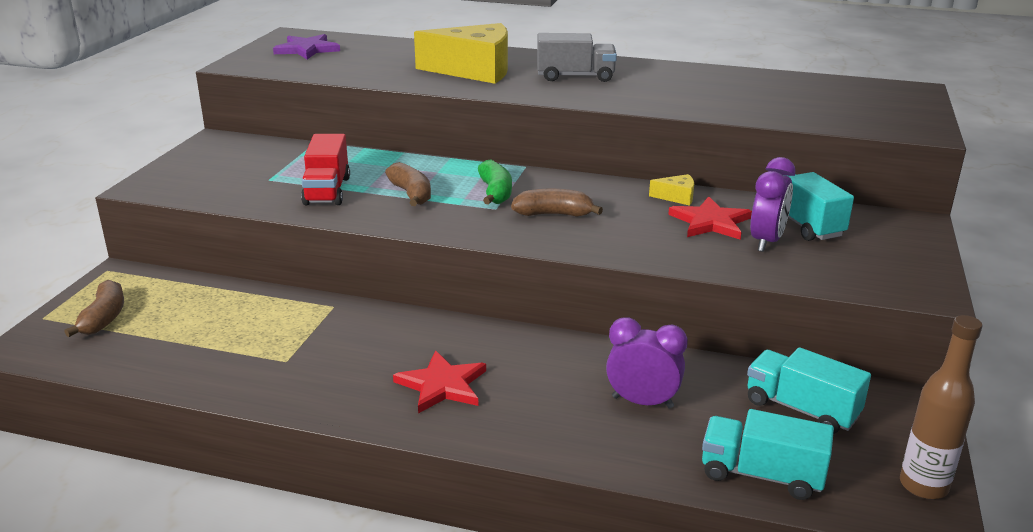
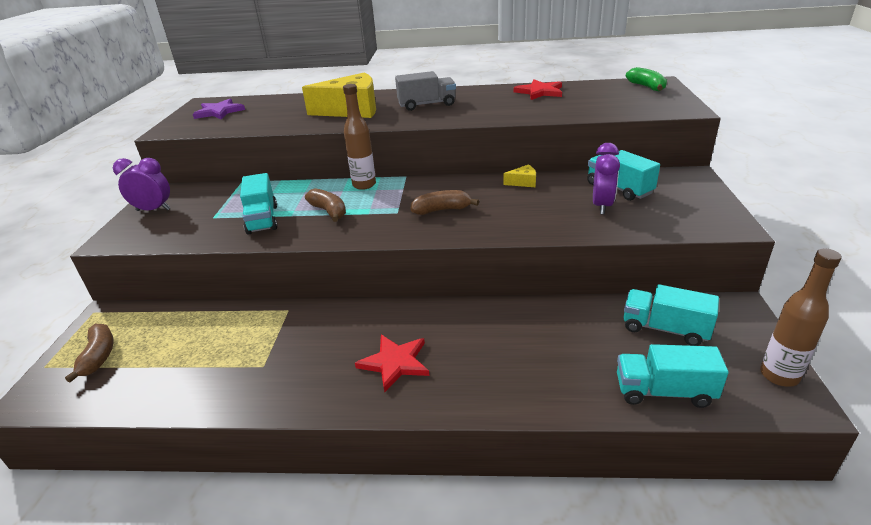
camera: 10 degrees left, 5 degrees up
red truck [301,134,350,205] -> turquoise truck [240,173,277,235]
green banana [478,160,512,204] -> green banana moved to [626,67,667,92]
purple clock [606,317,688,409] -> purple clock moved to [113,158,171,211]
red star [668,196,752,240] -> red star moved to [514,79,562,100]
none -> brown bottle [343,84,376,190]

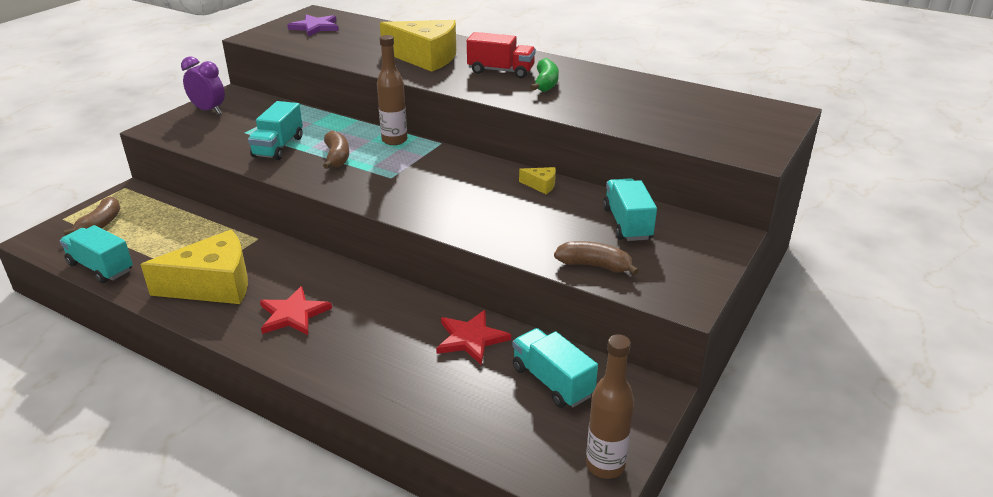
camera: 25 degrees right, 0 degrees up
grey truck [395,71,456,111] -> red truck [467,32,536,78]
brown banana [411,190,479,215] -> brown banana moved to [554,241,639,275]
red star [514,79,562,100] -> red star moved to [436,310,511,365]
purple clock [593,143,620,214] -> none
turquoise truck [617,344,729,408] -> turquoise truck moved to [60,225,133,283]
green banana [626,67,667,92] -> green banana moved to [530,58,559,92]
none -> yellow cheese [140,230,248,304]

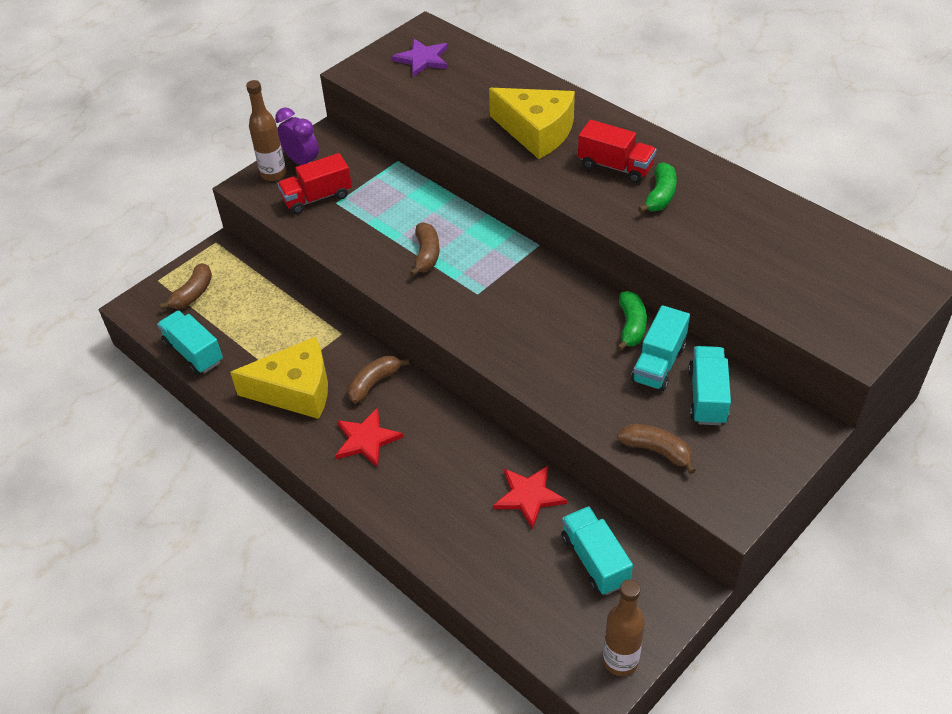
camera: 15 degrees right, 15 degrees up
turquoise truck [248,101,303,160] -> turquoise truck moved to [631,305,690,391]
brown bottle [377,35,407,145] -> brown bottle moved to [246,80,286,181]
yellow cheese [519,167,556,194] -> green banana [617,291,647,351]
none -> red truck [277,153,352,214]
none -> brown banana [348,355,409,403]

